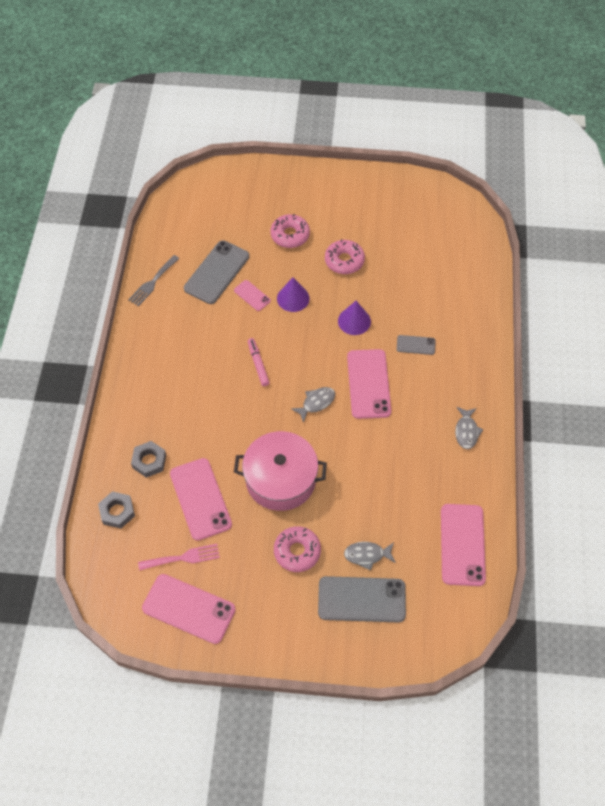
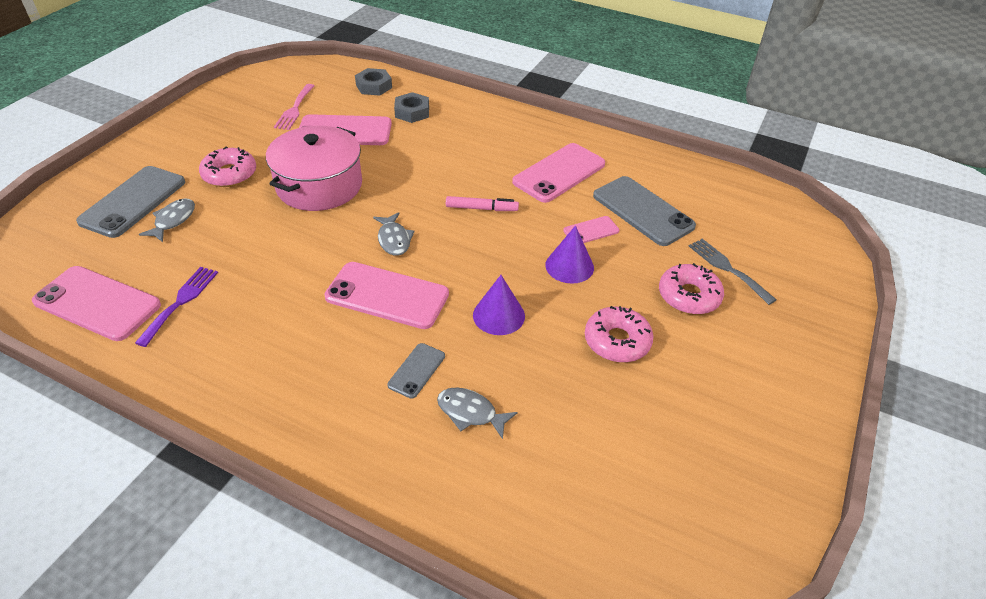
camera: 110 degrees right, 15 degrees down
grey fork [128,255,180,306] -> grey fork moved to [689,239,777,305]
pink phone [142,574,236,644] -> pink phone moved to [512,143,605,203]
grey fish [455,407,483,449] -> grey fish moved to [437,387,518,439]
none -> purple fork [135,267,218,347]

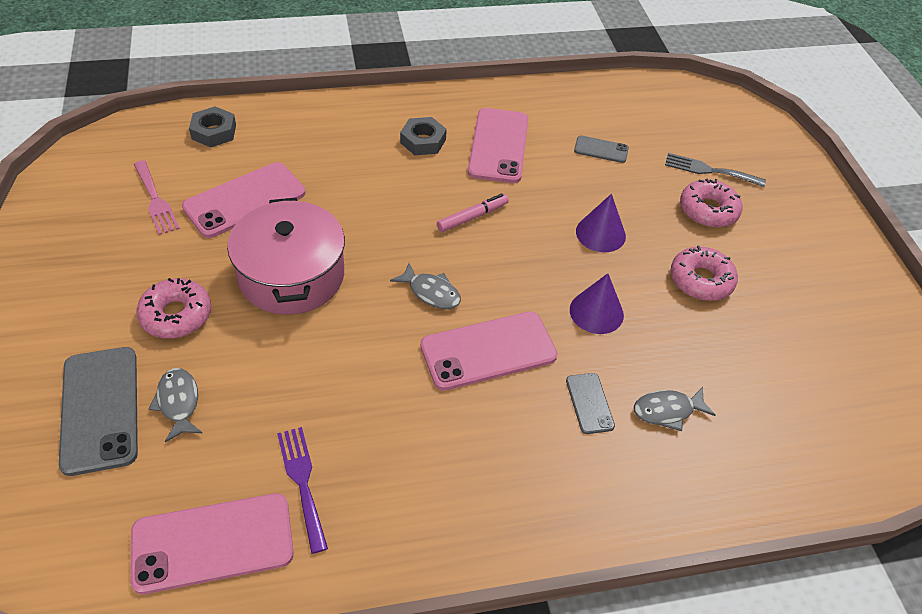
camera: 40 degrees left, 5 degrees up
grey nut [394,92,429,123] -> grey nut moved to [400,117,447,155]
pink phone [563,216,619,243] -> none
grey phone [593,176,696,246] -> grey phone [574,136,629,163], size x0.51

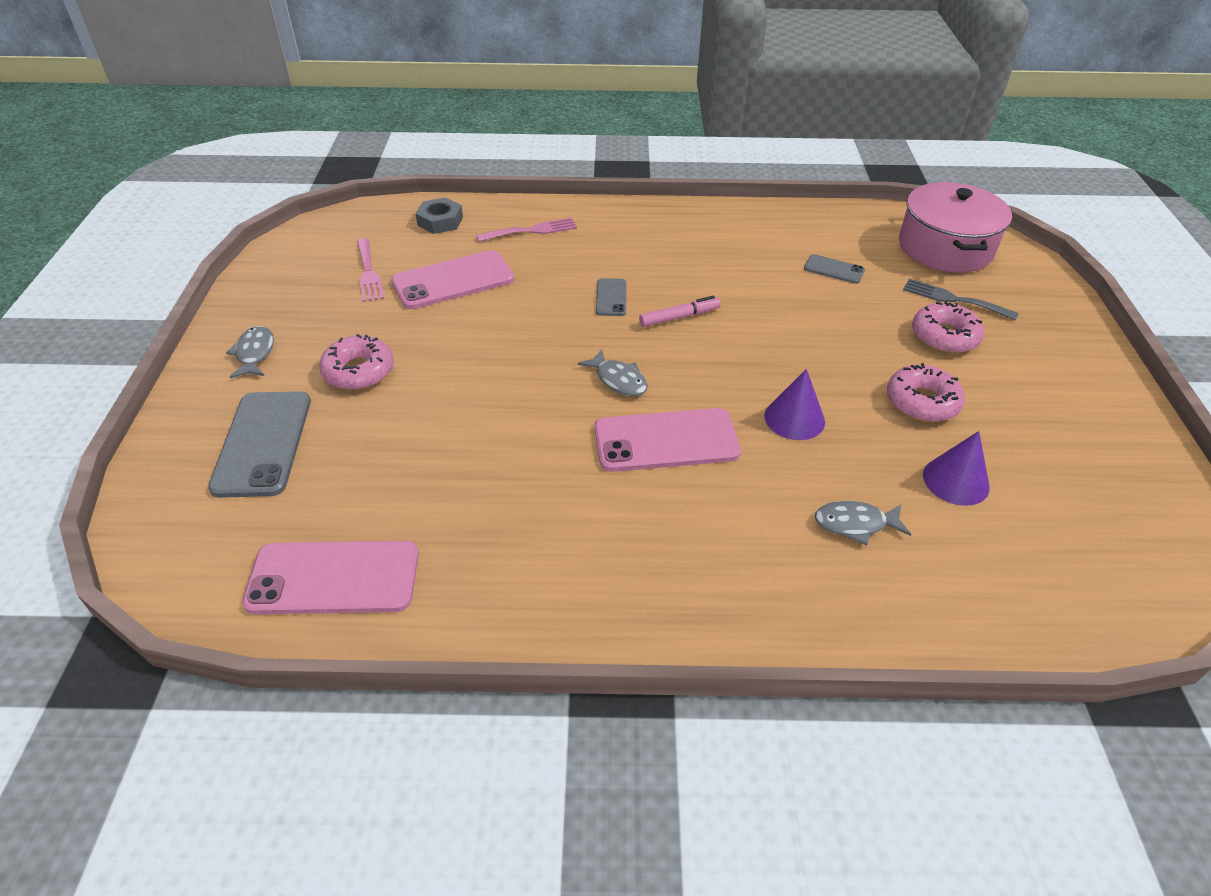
camera: 15 degrees right, 5 degrees down
grey fish [149,368,202,442] -> grey fish moved to [226,326,274,378]
pink pot [227,198,345,315] -> pink pot moved to [899,182,1012,273]
purple fork [277,427,328,554] -> none
grey nut [400,117,447,155] -> none
pink phone [468,108,529,183] -> none
grey phone [566,373,615,434] -> grey phone moved to [596,278,626,316]
purple cone [576,194,626,252] -> purple cone moved to [923,431,990,506]
none -> pink fork [476,217,577,242]

